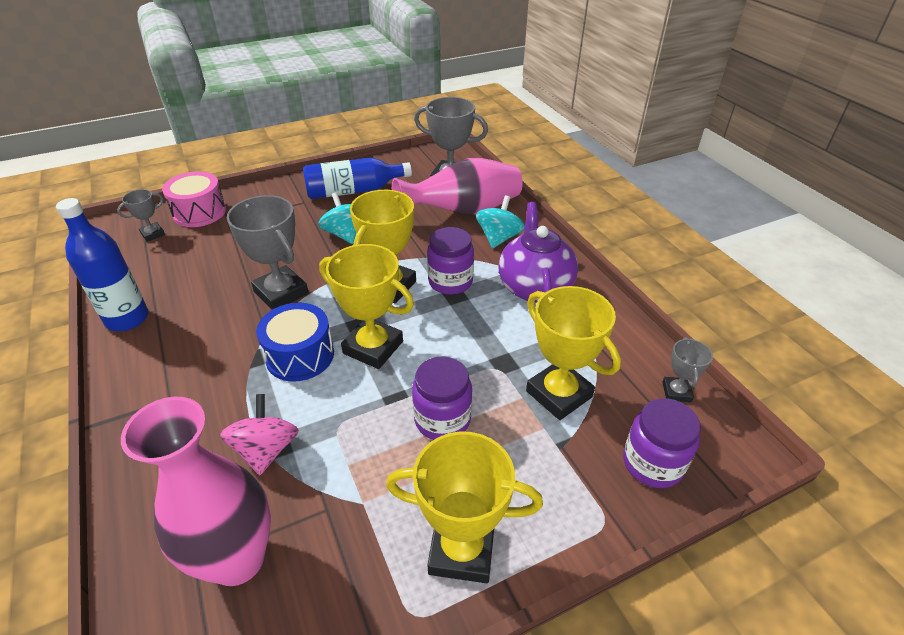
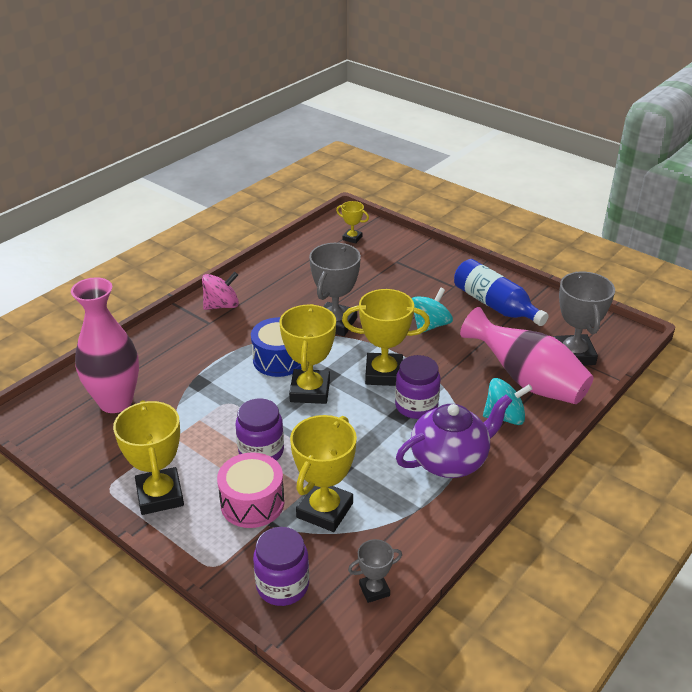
camera: 65 degrees right, 5 degrees down
blue bottle [56,198,149,331] -> none
grey trophy [117,189,165,242] -> yellow trophy [336,201,369,244]
pink drum [162,171,226,227] -> pink drum moved to [217,452,285,528]
pink spinning top [220,394,299,475] -> pink spinning top moved to [202,272,239,310]

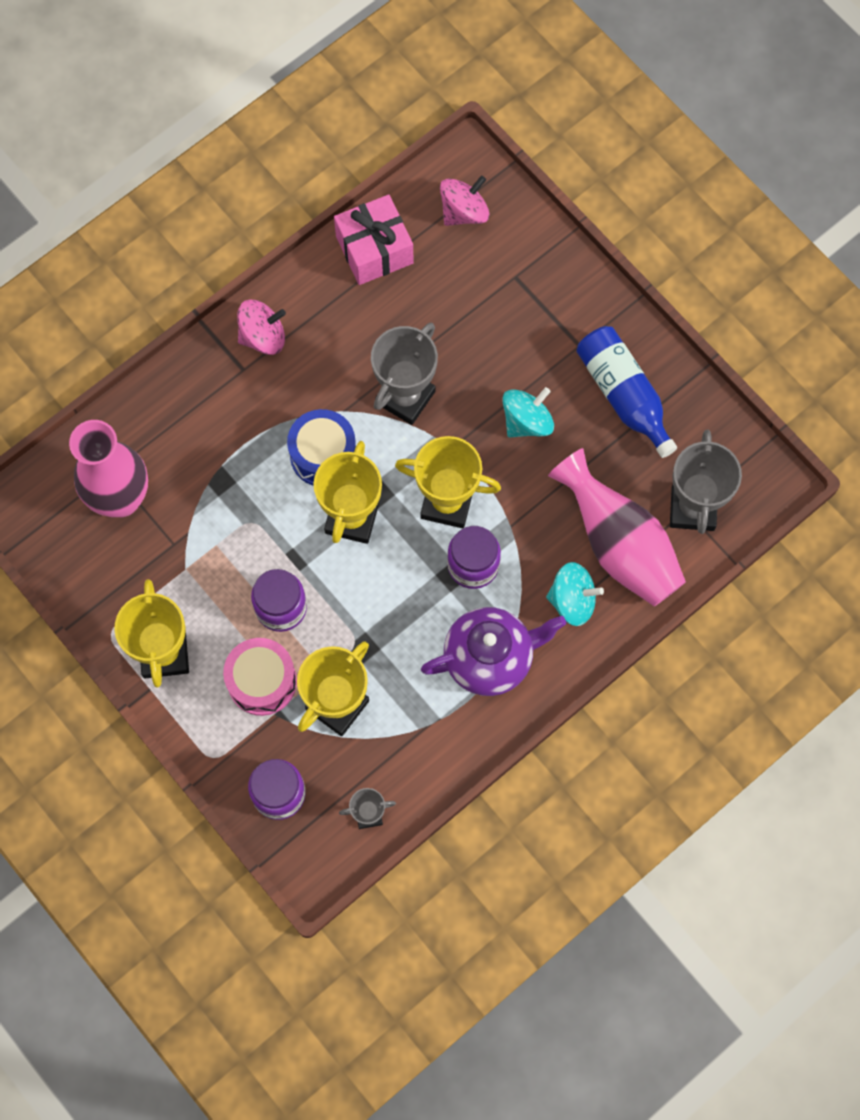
camera: 10 degrees right, 35 degrees up
yellow trophy [336,201,369,244] -> pink spinning top [440,175,489,226]
none -> pink gift [334,195,414,285]

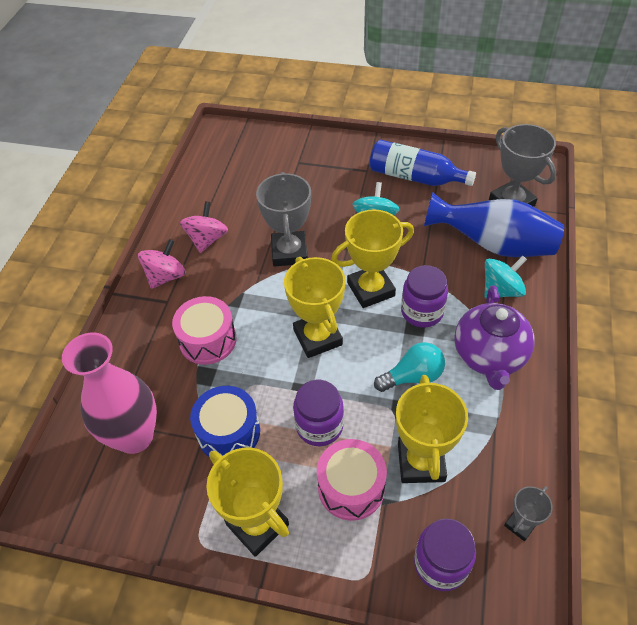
camera: 35 degrees left, 20 degrees down
blue drum [287,409,356,486] -> blue drum moved to [190,386,260,457]
pink gift [334,195,414,285] -> none
purple teapot [421,607,566,696] -> purple teapot turned 150 degrees clockwise [454,285,535,390]
pink spinning top [440,175,489,226] -> pink spinning top moved to [180,201,228,253]
pink vase [548,448,686,606] -> blue vase [424,192,564,257]
none -> pink drum [172,296,237,365]
none -> turquoise light bulb [374,342,445,392]

